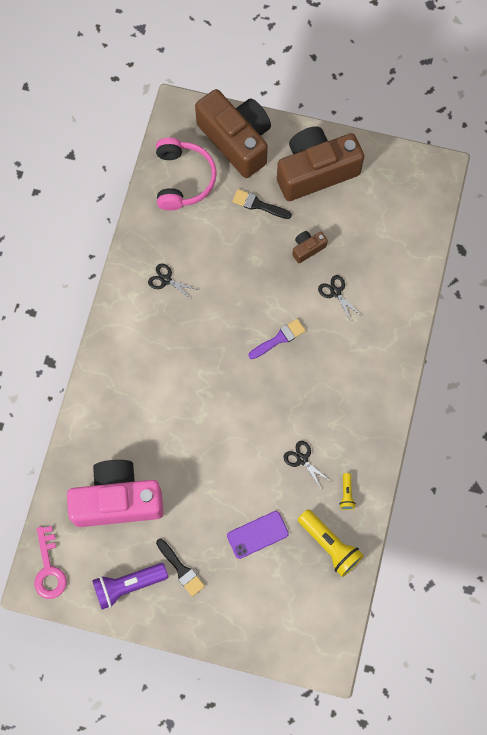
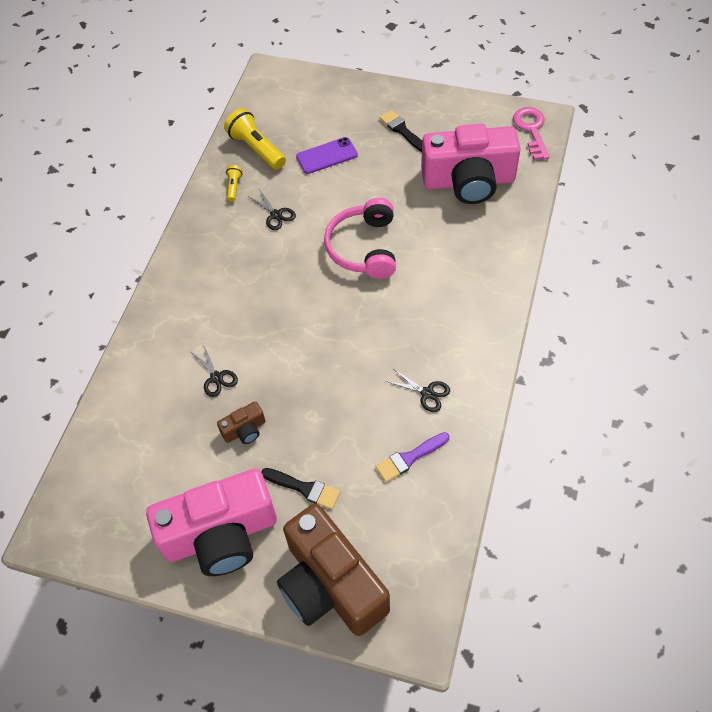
camera: 175 degrees left, 15 degrees down
purple flashlight [92,563,168,610] -> none
pink headphones [156,138,217,211] -> pink headphones moved to [324,198,396,279]
purple brush [248,319,306,359] -> purple brush moved to [375,432,450,482]
brown camera [277,127,364,201] -> pink camera [146,469,277,576]

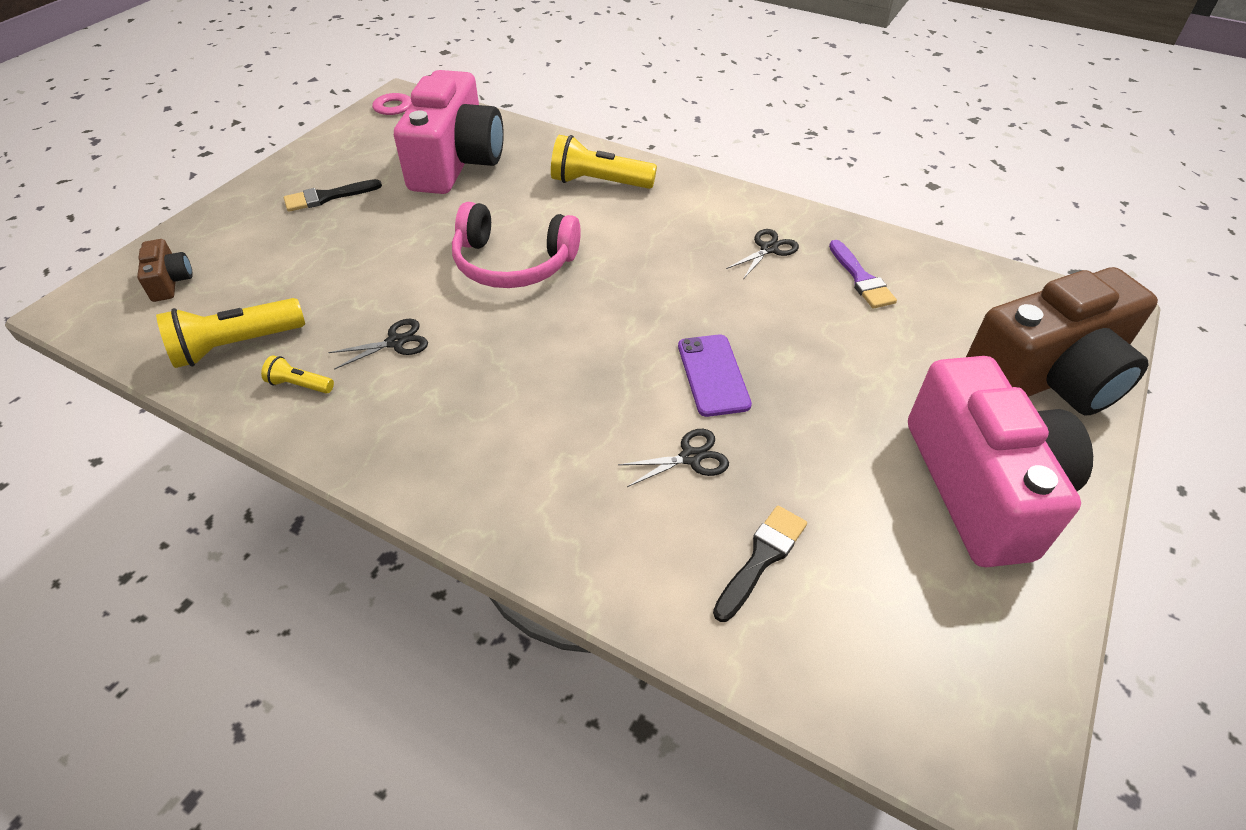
camera: 80 degrees left, 10 degrees down
brown camera [217,401,265,444] -> brown camera moved to [137,239,193,302]
black brush [261,468,340,509] -> black brush moved to [713,506,807,622]
purple phone [296,137,358,174] -> purple phone moved to [678,334,752,417]
none -> yellow flashlight [551,135,657,189]

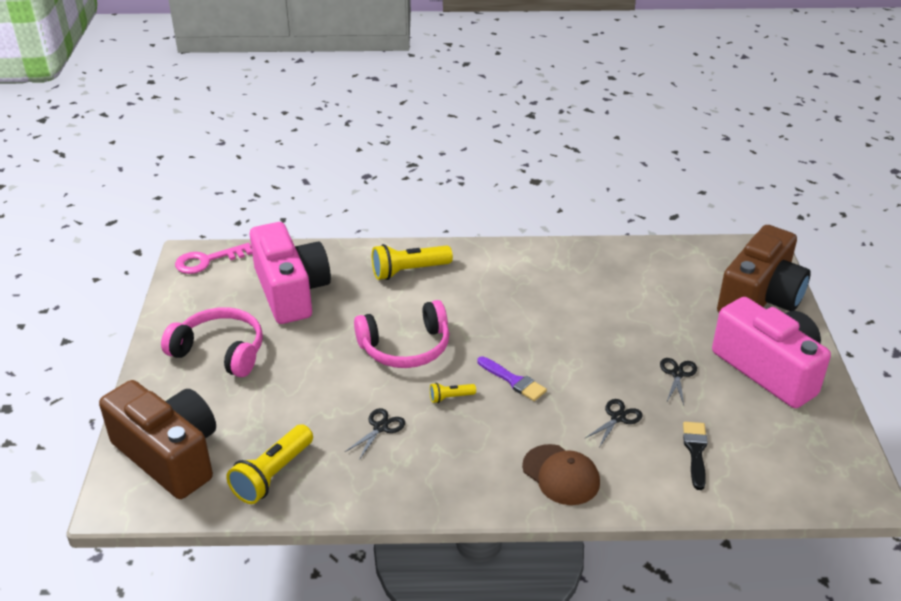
camera: 30 degrees left, 10 degrees down
brown camera [137,239,193,302] -> brown camera [99,380,216,499], size x2.41
yellow flashlight [261,355,334,394] -> yellow flashlight moved to [430,383,476,403]
black brush [284,179,382,212] -> pink headphones [161,307,263,377]
purple phone [678,334,752,417] -> none
black scissors [726,229,799,278] -> black scissors moved to [660,358,697,405]
purple brush [829,240,897,309] -> purple brush moved to [477,356,547,401]
none -> brown cap [522,444,600,505]

